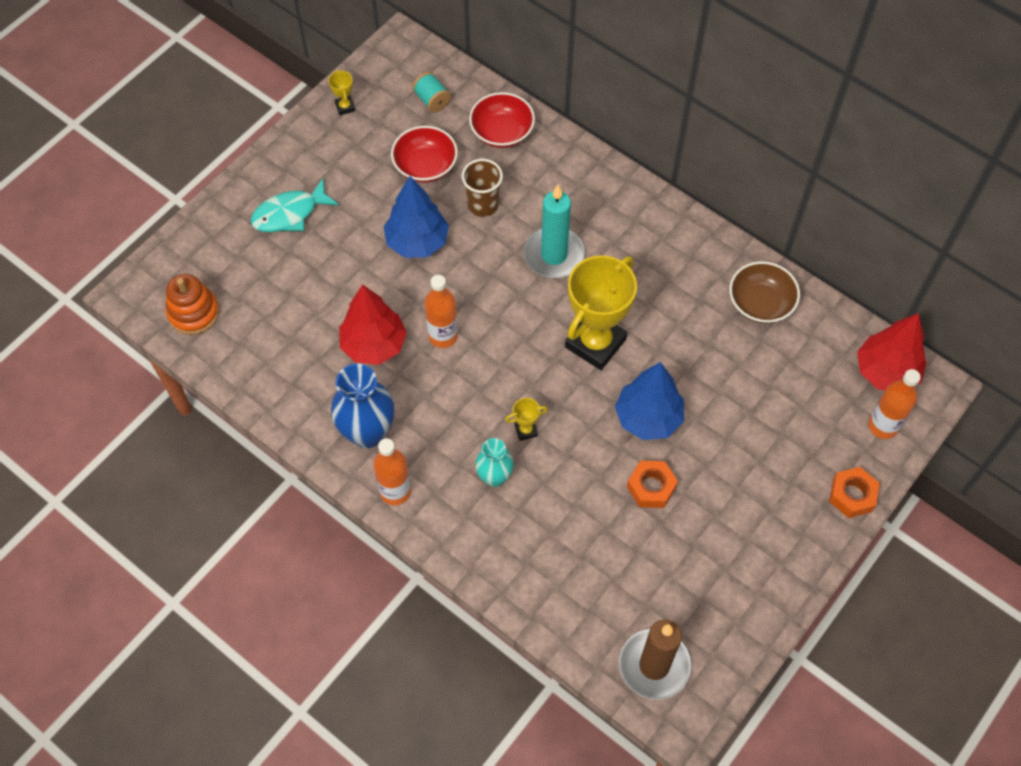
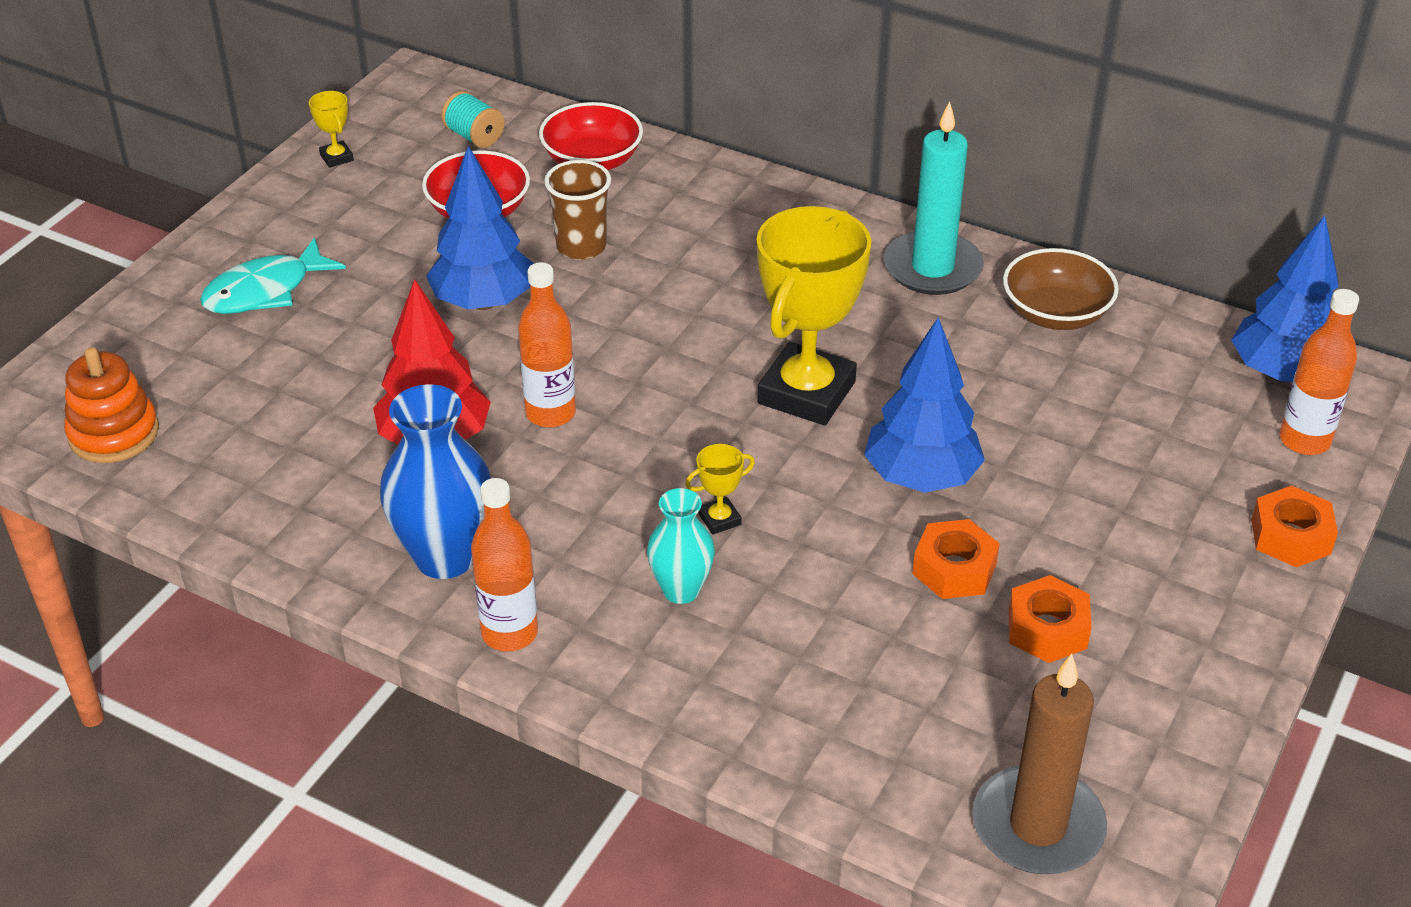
camera: 10 degrees left, 20 degrees down
turquoise candle [523,185,585,278] -> turquoise candle moved to [884,101,984,295]
red tree [857,313,927,391] -> blue tree [1231,215,1338,382]
none -> orange nut [1009,575,1092,663]

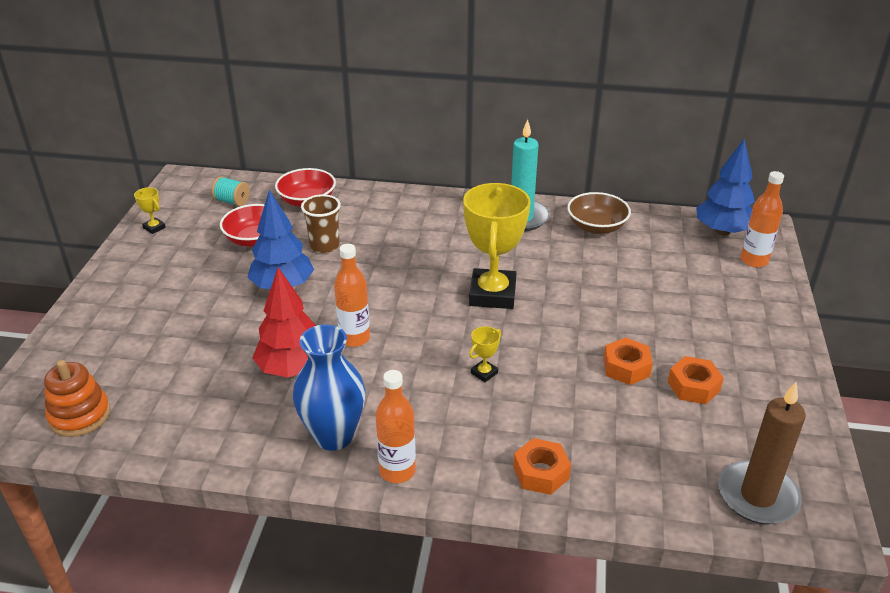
camera: 20 degrees left, 5 degrees down
turquoise fish [200,237,346,314] -> none
turquoise vase [647,488,715,604] -> none
blue tree [864,317,985,493] -> none
orange nut [1251,486,1338,567] -> orange nut moved to [513,438,571,495]

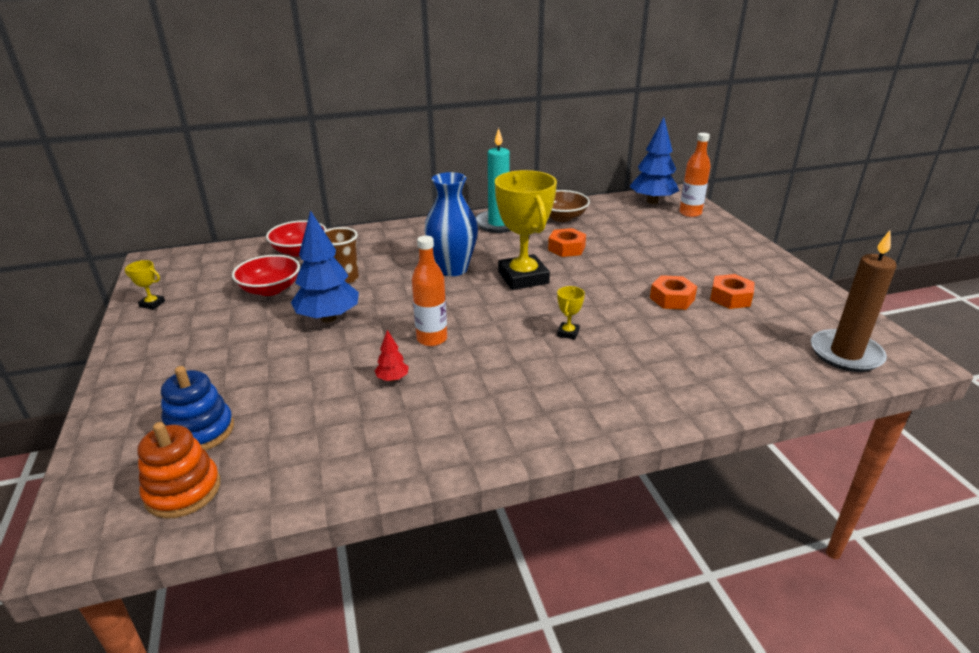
camera: 25 degrees left, 5 degrees down
turquoise spool [211,176,250,206] -> none
red tree [253,267,316,378] -> red tree [374,330,409,382], size x0.45
blue vase [293,324,365,451] -> blue vase moved to [425,172,478,276]
orange bottle [375,370,416,483] -> none
orange nut [513,438,571,495] -> orange nut moved to [548,228,586,257]
none -> blue stacking toy [161,366,234,451]

